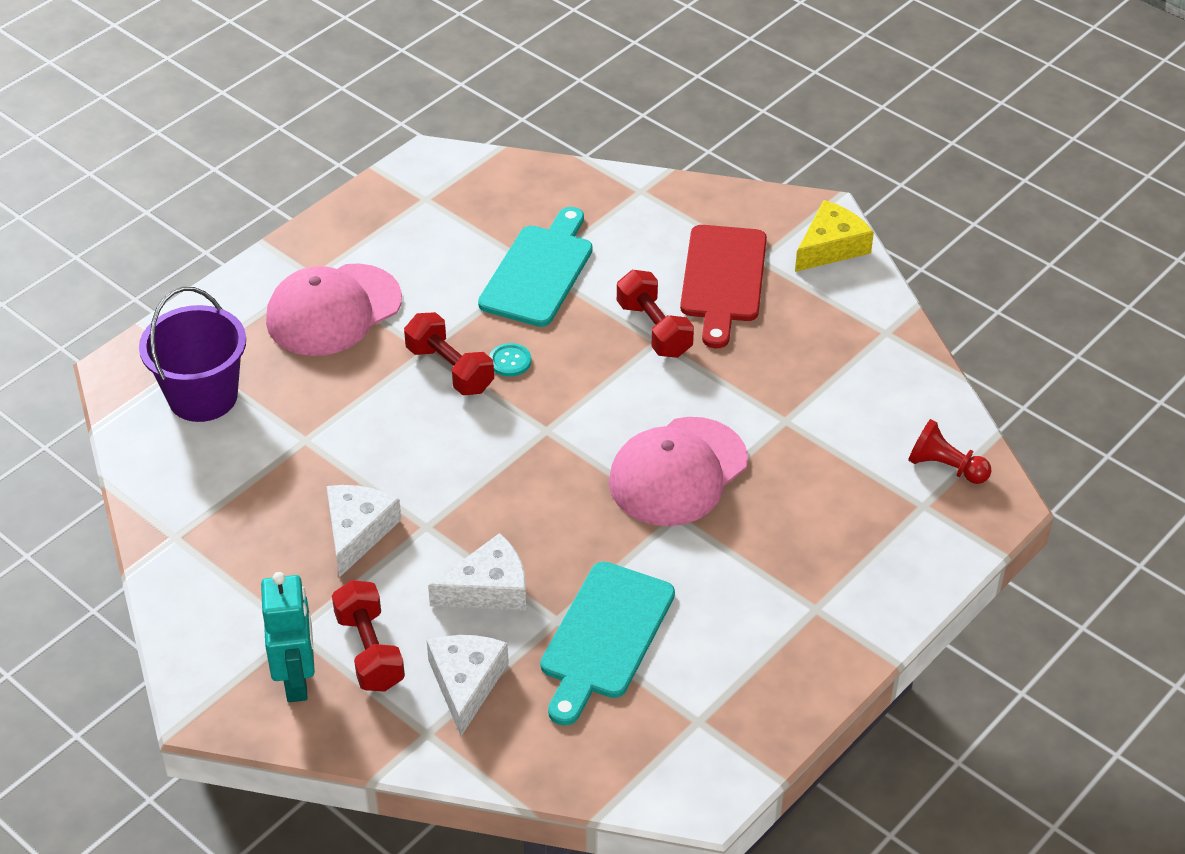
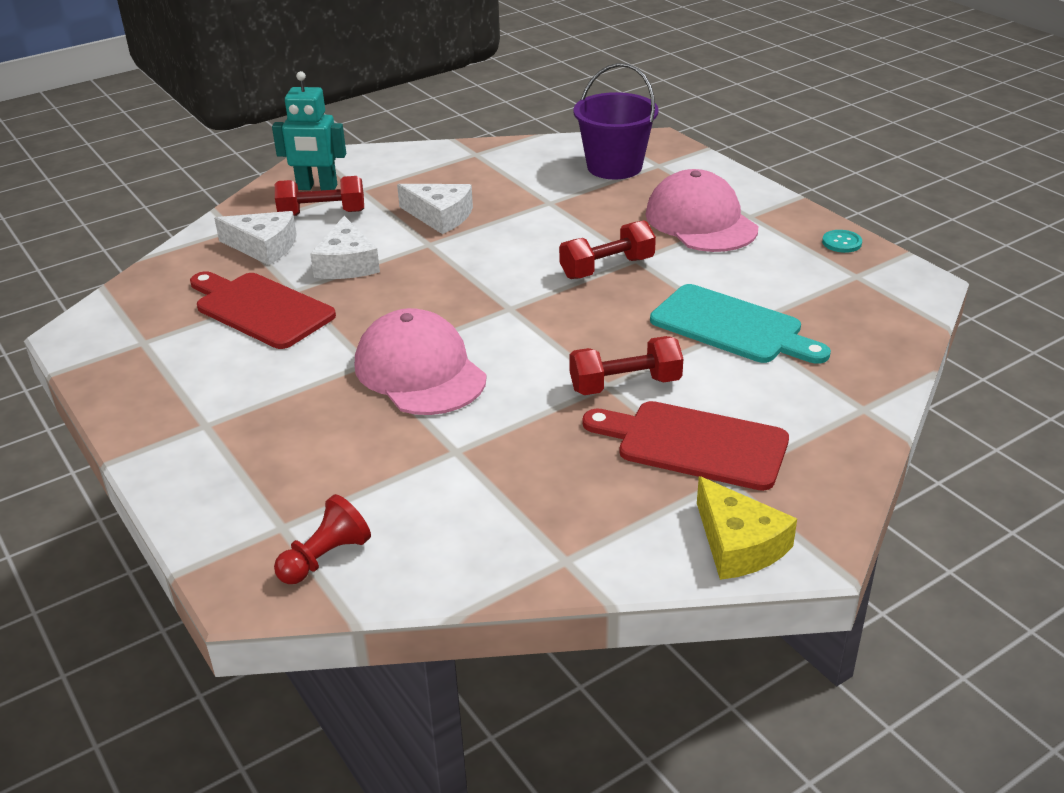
camera: 105 degrees right, 10 degrees down
turquoise button [489,343,531,377] -> turquoise button moved to [822,230,862,253]
turquoise cutting board [541,562,675,726] -> red cutting board [190,271,336,349]

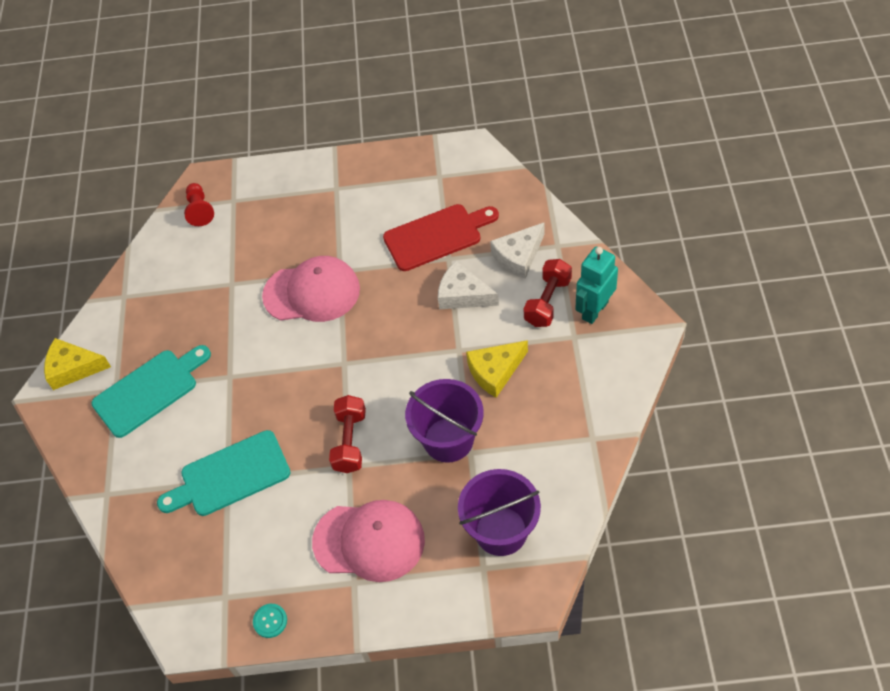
camera: 125 degrees right, 20 degrees up
white cheese [397,184,473,234] -> yellow cheese [466,340,528,398]
red dumbbell [570,336,683,395] -> none
red cutting board [583,401,789,491] -> turquoise cutting board [92,345,211,438]
none -> purple bucket [405,379,484,463]

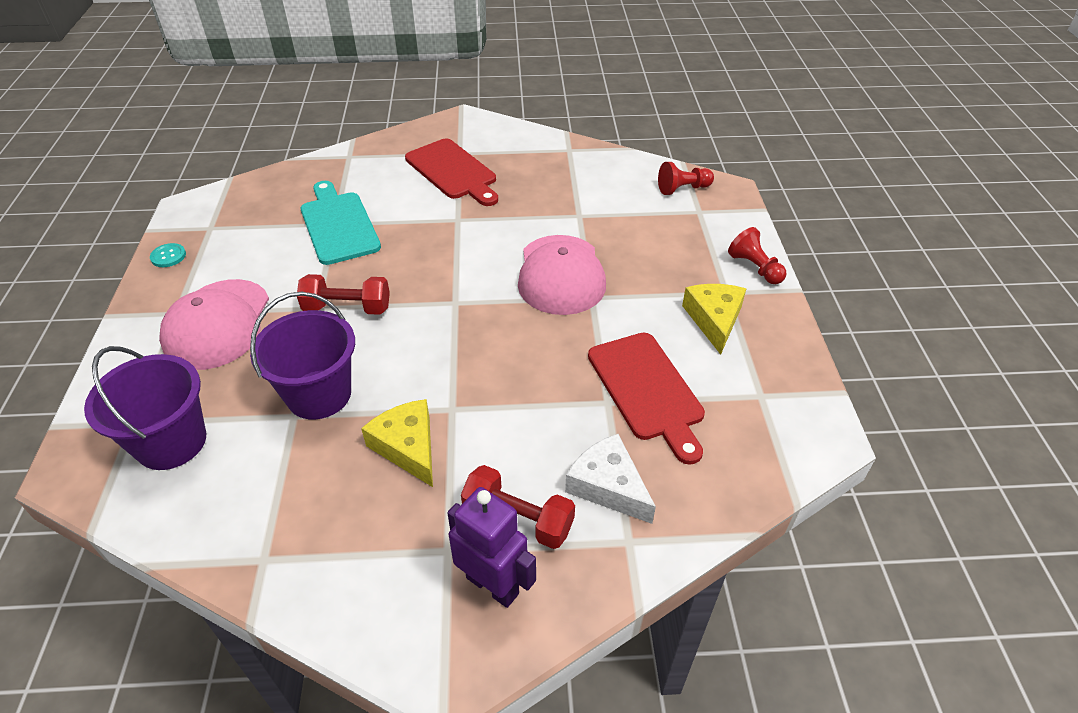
camera: 85 degrees right, 10 degrees down
yellow cheese [44,338,111,390] -> yellow cheese moved to [682,284,746,355]
turquoise cutting board [92,345,211,438] -> red cutting board [405,139,498,206]
white cheese [438,261,499,309] -> none
turquoise robot [575,247,618,324] -> purple robot [447,487,536,608]
none -> red pawn [728,227,787,284]

